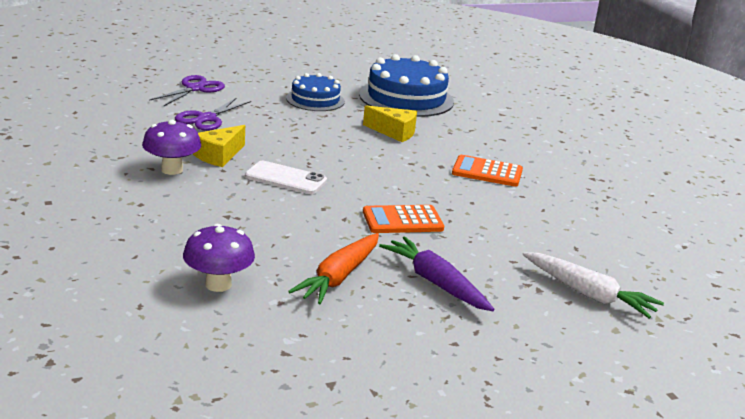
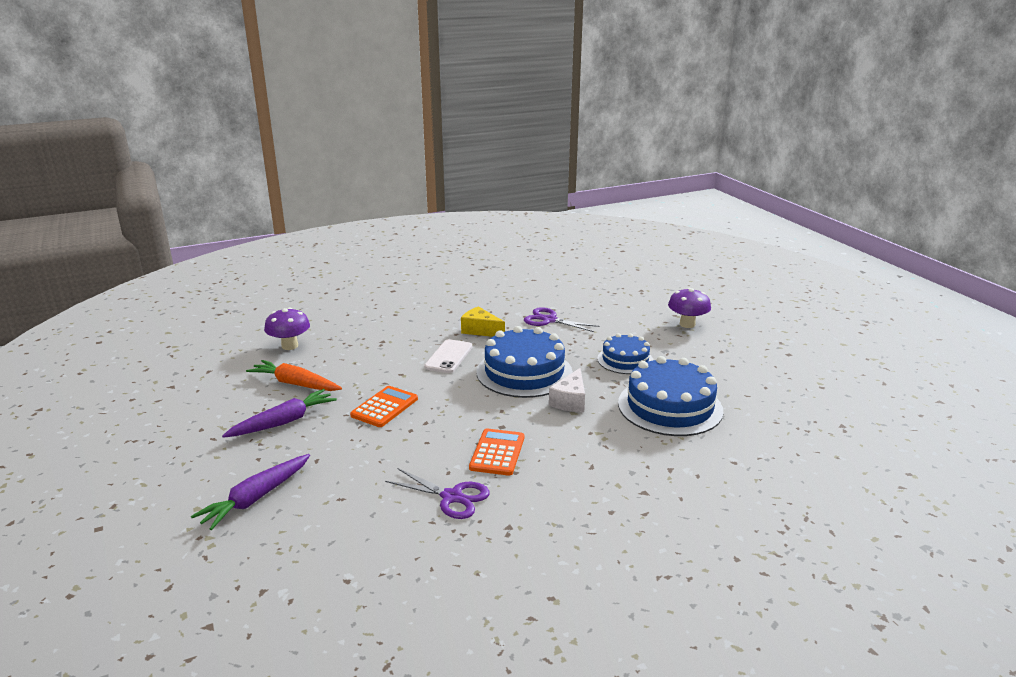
camera: 90 degrees right, 0 degrees up
purple mushroom [142,120,201,175] -> purple mushroom moved to [668,288,711,328]
purple scissors [149,75,225,106] -> purple scissors moved to [385,468,490,519]
yellow cheese [363,106,417,142] -> white cheese [549,368,585,412]
orange calculator [363,205,444,233] -> orange calculator turned 45 degrees clockwise [350,386,418,427]
white carrot [522,252,664,319] -> purple carrot [191,454,310,530]
none -> blue cake [477,326,573,398]

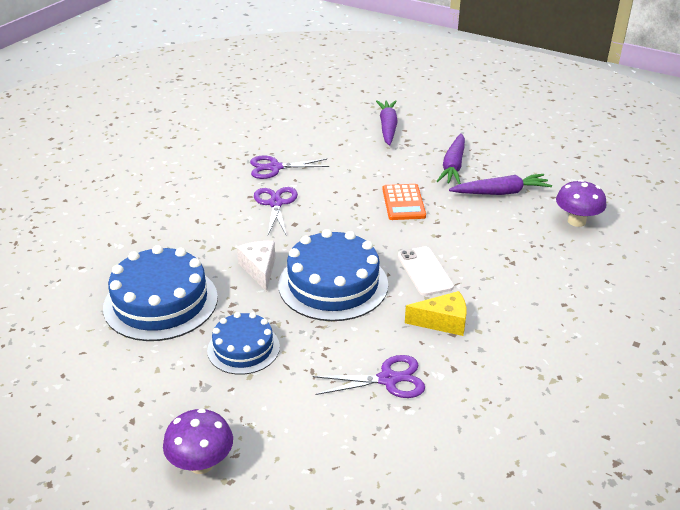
camera: 145 degrees right, 10 degrees up
orange carrot [246,360,342,391] -> purple carrot [449,174,552,195]
orange calculator [469,429,524,476] -> purple scissors [254,187,298,235]

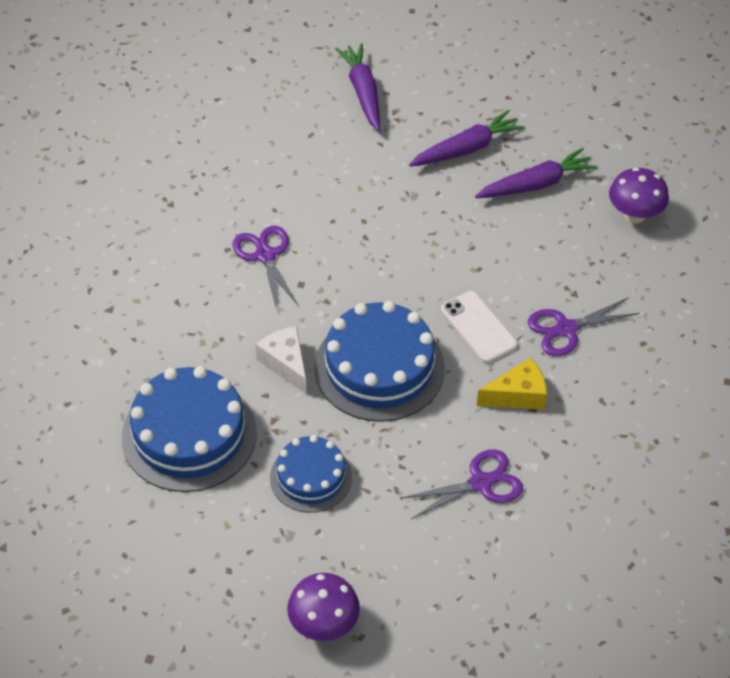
camera: 15 degrees left, 15 degrees up
purple scissors [250,155,329,179] -> purple scissors moved to [528,297,640,356]
orange calculator [382,184,426,220] -> none
purple carrot [437,133,465,184] -> purple carrot turned 120 degrees counterclockwise [409,110,525,167]

